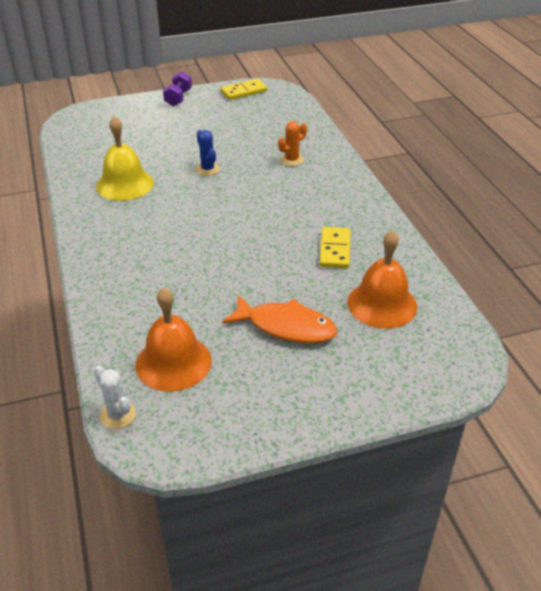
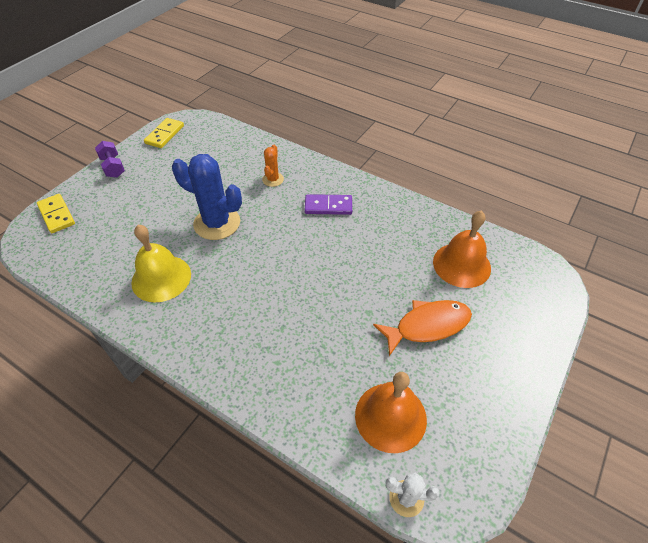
camera: 40 degrees left, 10 degrees up
blue cactus [196,130,220,176] -> blue cactus [172,154,242,240], size x1.99
yellow domino [319,227,350,268] -> yellow domino moved to [37,194,75,233]
none -> purple domino [305,194,352,215]

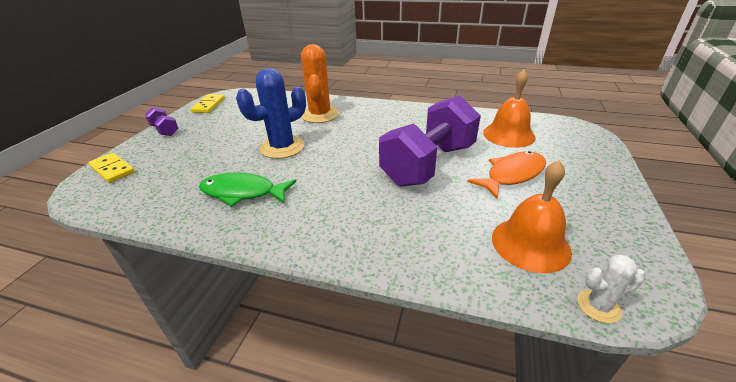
camera: 15 degrees left, 15 degrees down
yellow bell [131,225,191,302] -> green fish [199,173,297,207]
blue cactus [172,154,242,240] -> blue cactus turned 45 degrees counterclockwise [236,68,306,159]
orange cactus [262,145,284,187] -> orange cactus [301,44,339,123], size x1.99
purple domino [305,194,352,215] -> none
none -> purple dumbbell [379,95,481,187]

